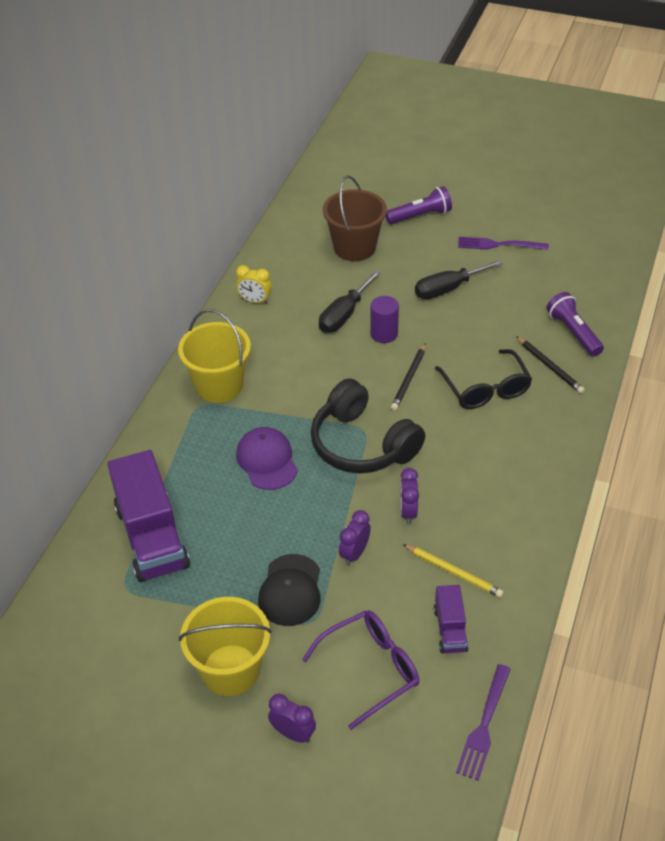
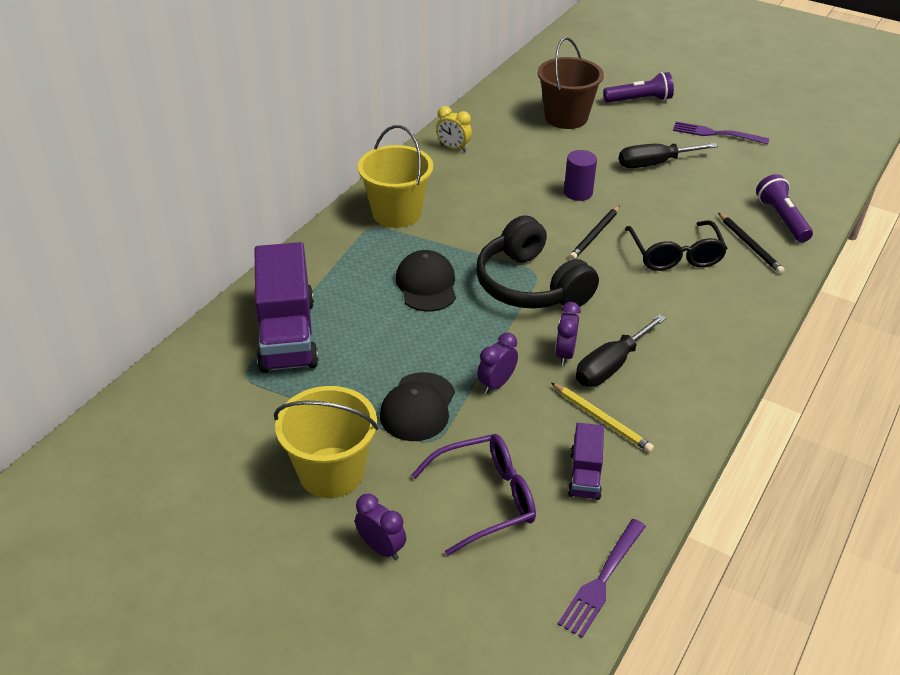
camera: 10 degrees right, 5 degrees down
purple cap [236,427,298,490] -> black cap [396,250,456,312]
black screwdriver [319,270,381,333] -> black screwdriver moved to [576,314,666,387]

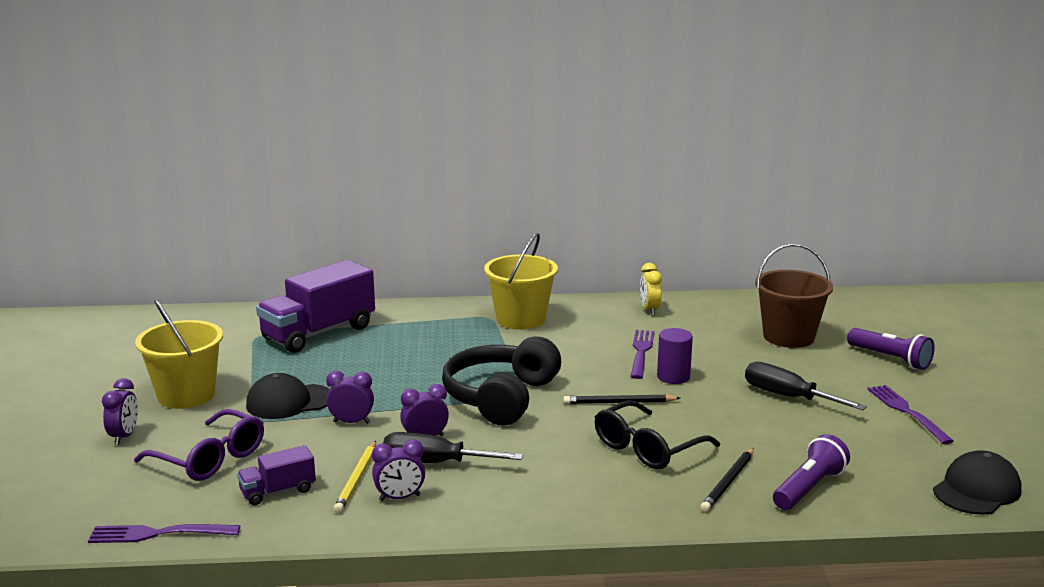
camera: 55 degrees right, 20 degrees down
black cap [396,250,456,312] -> black cap moved to [933,450,1021,515]
none -> purple clock [372,440,425,501]
none -> purple fork [630,330,655,379]

